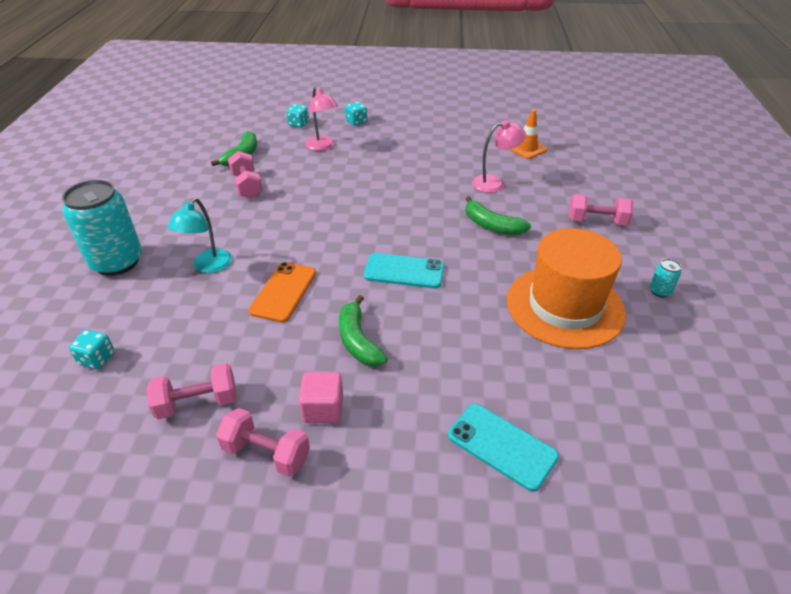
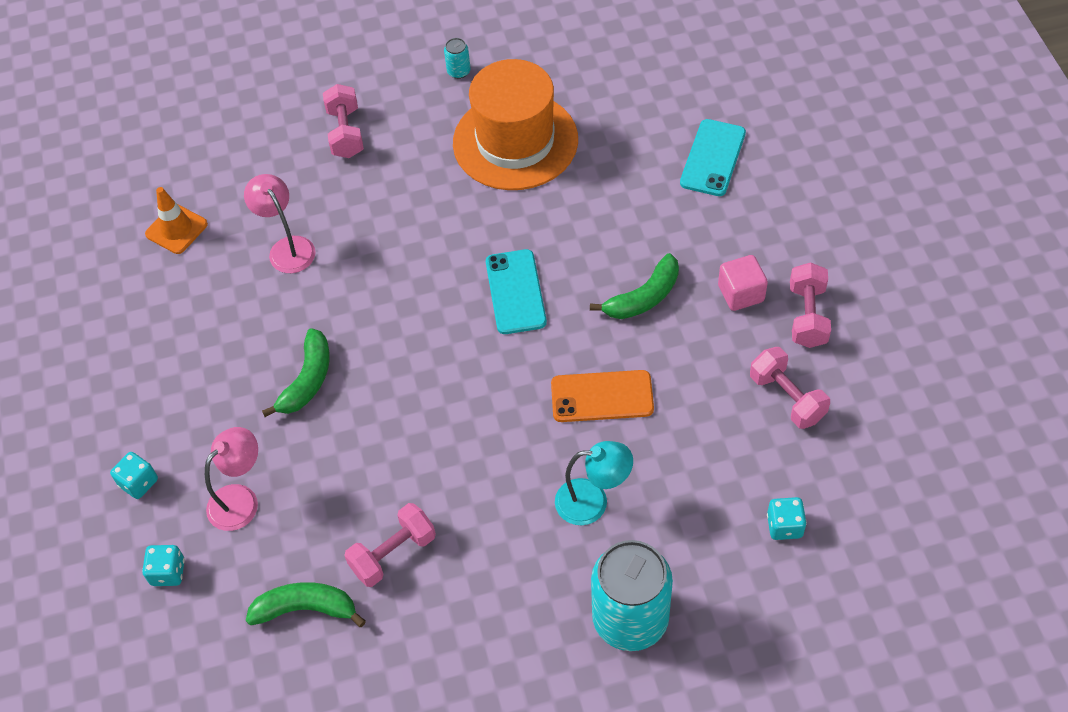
camera: 105 degrees left, 15 degrees up
green banana [466,196,531,235] -> green banana moved to [262,328,330,417]

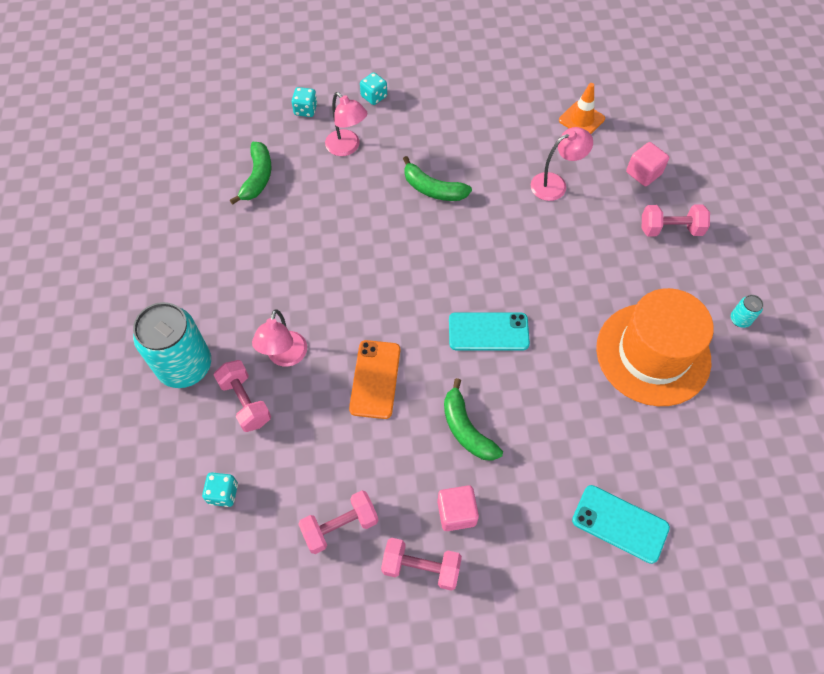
camera: 95 degrees right, 5 degrees up
pink dumbbell [344,503,436,587] -> pink dumbbell moved to [214,360,271,432]
turquoise lamp [555,441,633,525] -> pink lamp [252,309,307,367]
none -> pink cube [626,142,669,186]

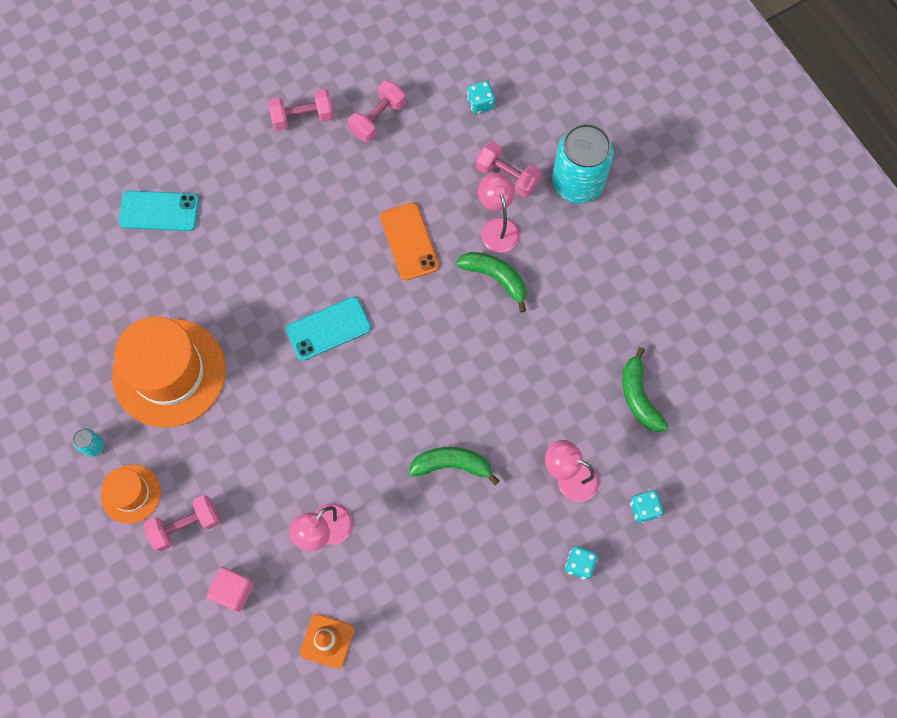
camera: 155 degrees right, 10 degrees up
pink cube [437,485,479,531] -> none
green banana [444,378,503,461] -> green banana moved to [456,252,526,313]
none -> orange hat [101,464,161,524]

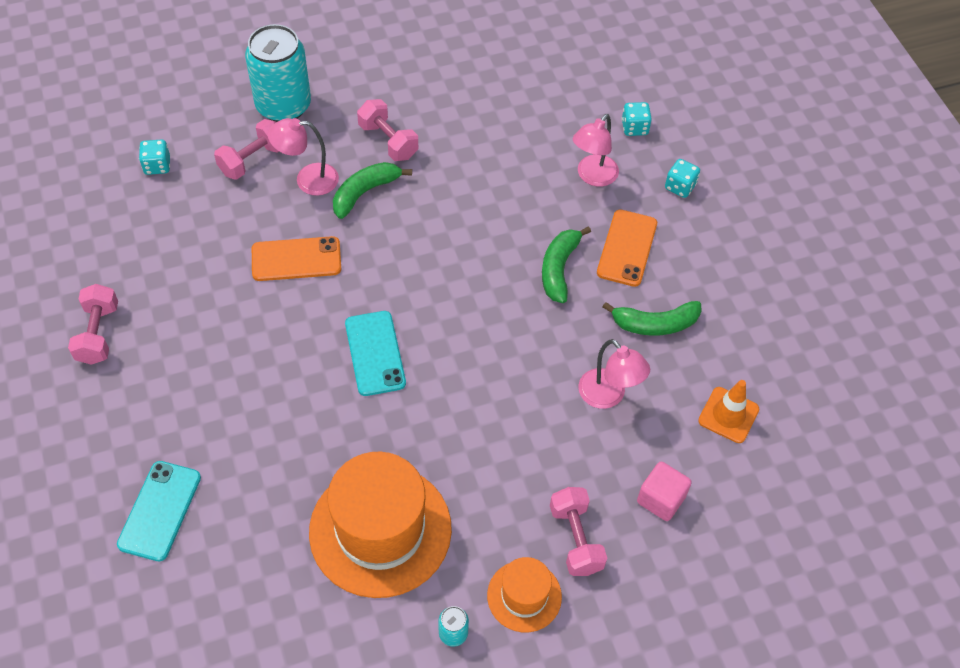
camera: 80 degrees left, 15 degrees down
pink dumbbell [348,80,406,142] -> pink dumbbell moved to [357,99,418,161]
green banana [622,347,669,432] -> green banana moved to [603,301,702,336]
none -> orange phone [597,210,657,287]

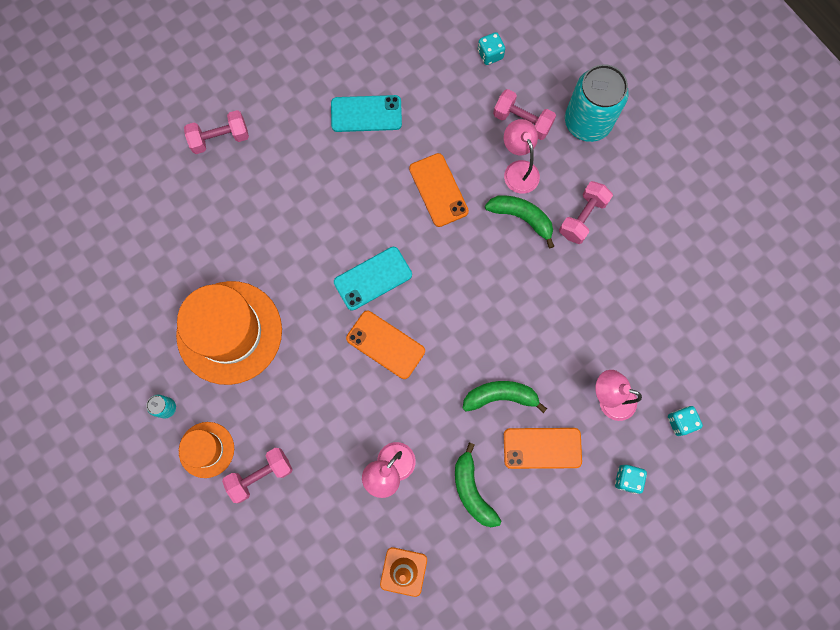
camera: 75 degrees right, 20 degrees up
pink dumbbell [68,284,118,365] -> pink dumbbell moved to [184,110,249,154]
turquoise phone [117,461,201,561] -> turquoise phone moved to [331,95,402,132]
pink cube [637,462,692,521] -> none
none -> orange phone [346,311,425,379]

